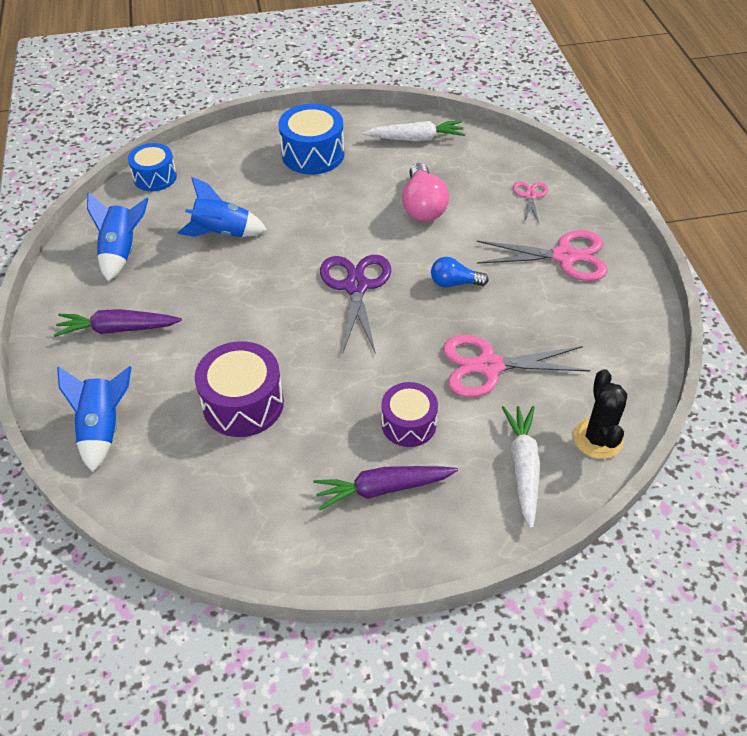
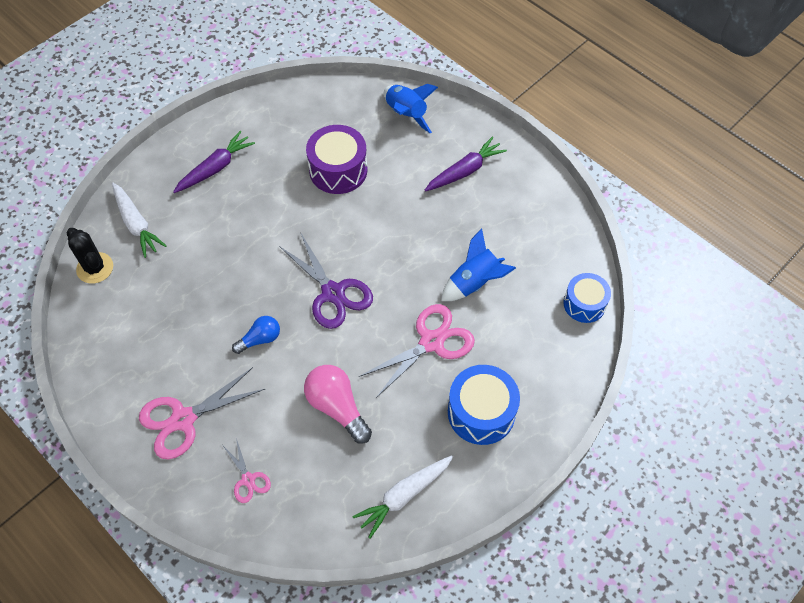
camera: 145 degrees right, 10 degrees up
blue rocket [87,192,148,281] -> none
purple drum [381,382,438,447] -> none
pink scissors [443,335,590,397] -> pink scissors moved to [359,304,475,398]

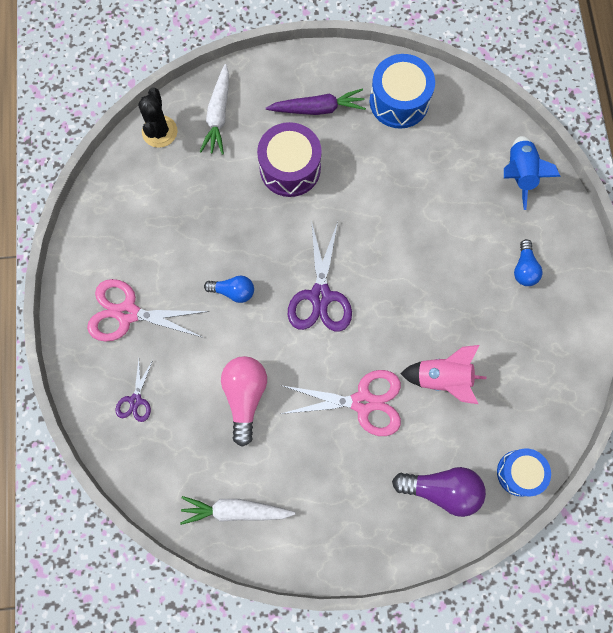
camera: 40 degrees right, 15 degrees up
pink scissors [223,438,271,503] -> purple scissors [116,359,153,422]
purple drum [306,125,367,194] -> purple drum moved to [257,122,322,197]
purple carrot [424,137,507,191] -> blue light bulb [514,239,542,286]
blue rocket [441,228,516,301] -> pink rocket [400,345,486,404]
blue drum [448,365,520,445] -> blue drum moved to [370,54,435,128]
none -> purple light bulb [392,467,486,517]

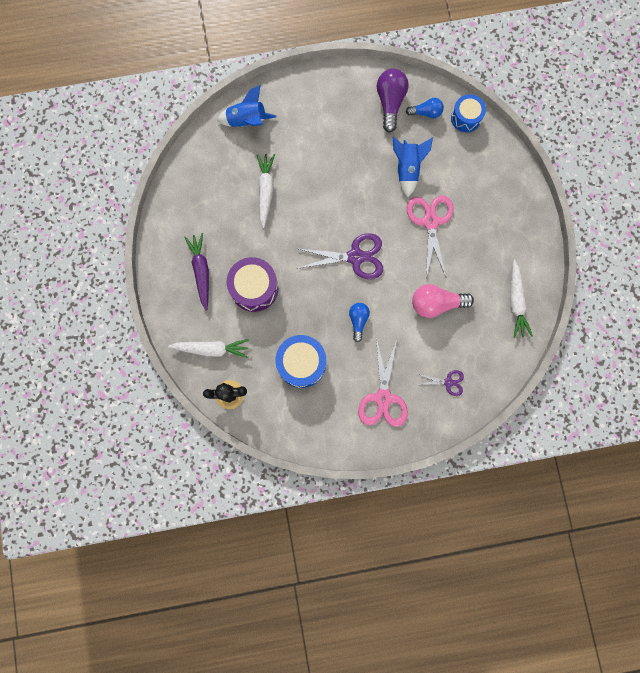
camera: 95 degrees left, 5 degrees up
blue drum [370,54,435,128] -> blue drum moved to [275,335,326,388]
purple light bulb [392,467,486,517] -> purple light bulb moved to [377,69,408,133]
pink rocket [400,345,486,404] -> blue rocket [393,137,433,197]
blue light bulb [514,239,542,286] -> blue light bulb moved to [406,98,444,118]
none -> white carrot [257,154,275,228]

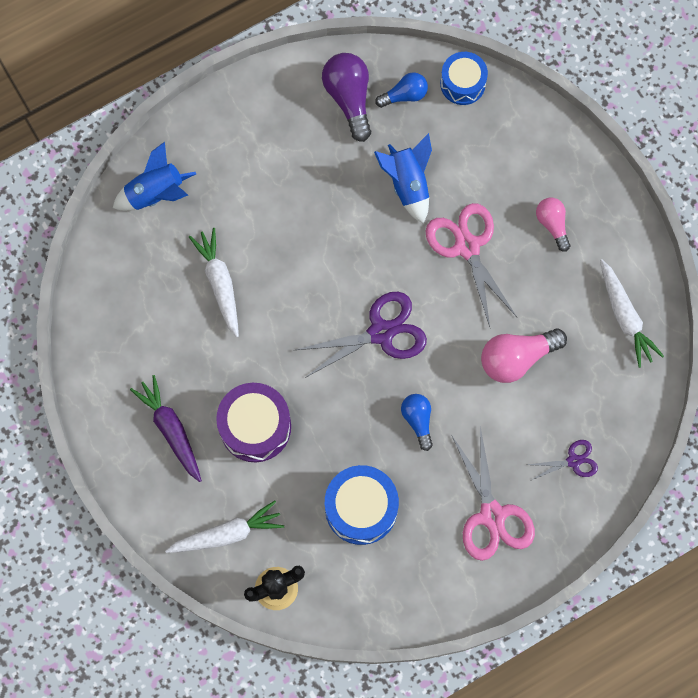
camera: 20 degrees left, 5 degrees down
none -> pink light bulb [536,198,570,252]

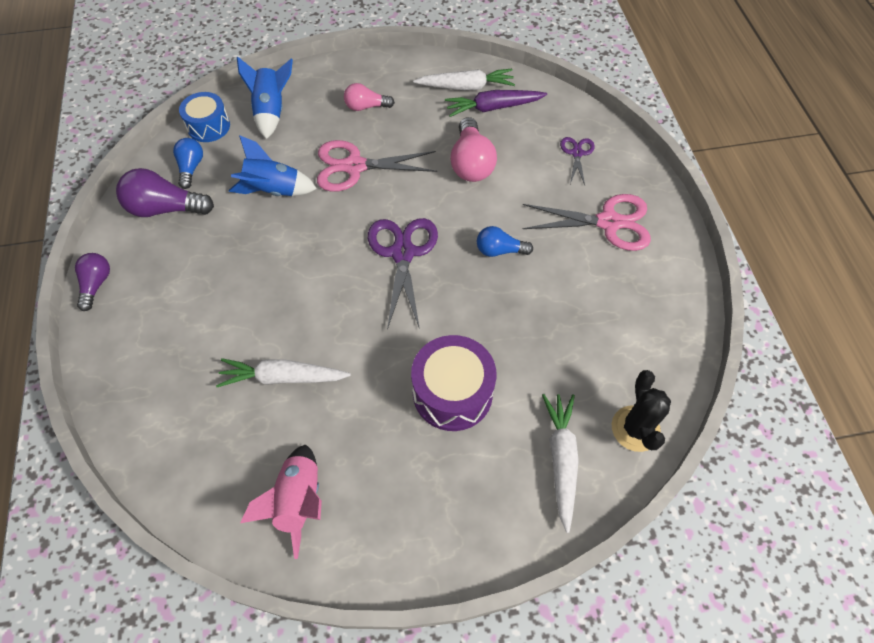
camera: 70 degrees left, 15 degrees down
blue rocket [113,142,196,211] -> blue rocket moved to [237,56,293,139]
purple carrot [130,375,202,482] -> purple carrot moved to [445,90,547,117]
blue drum [325,465,399,545] -> none
none -> purple light bulb [75,253,110,311]
none -> pink rocket [240,445,322,559]

